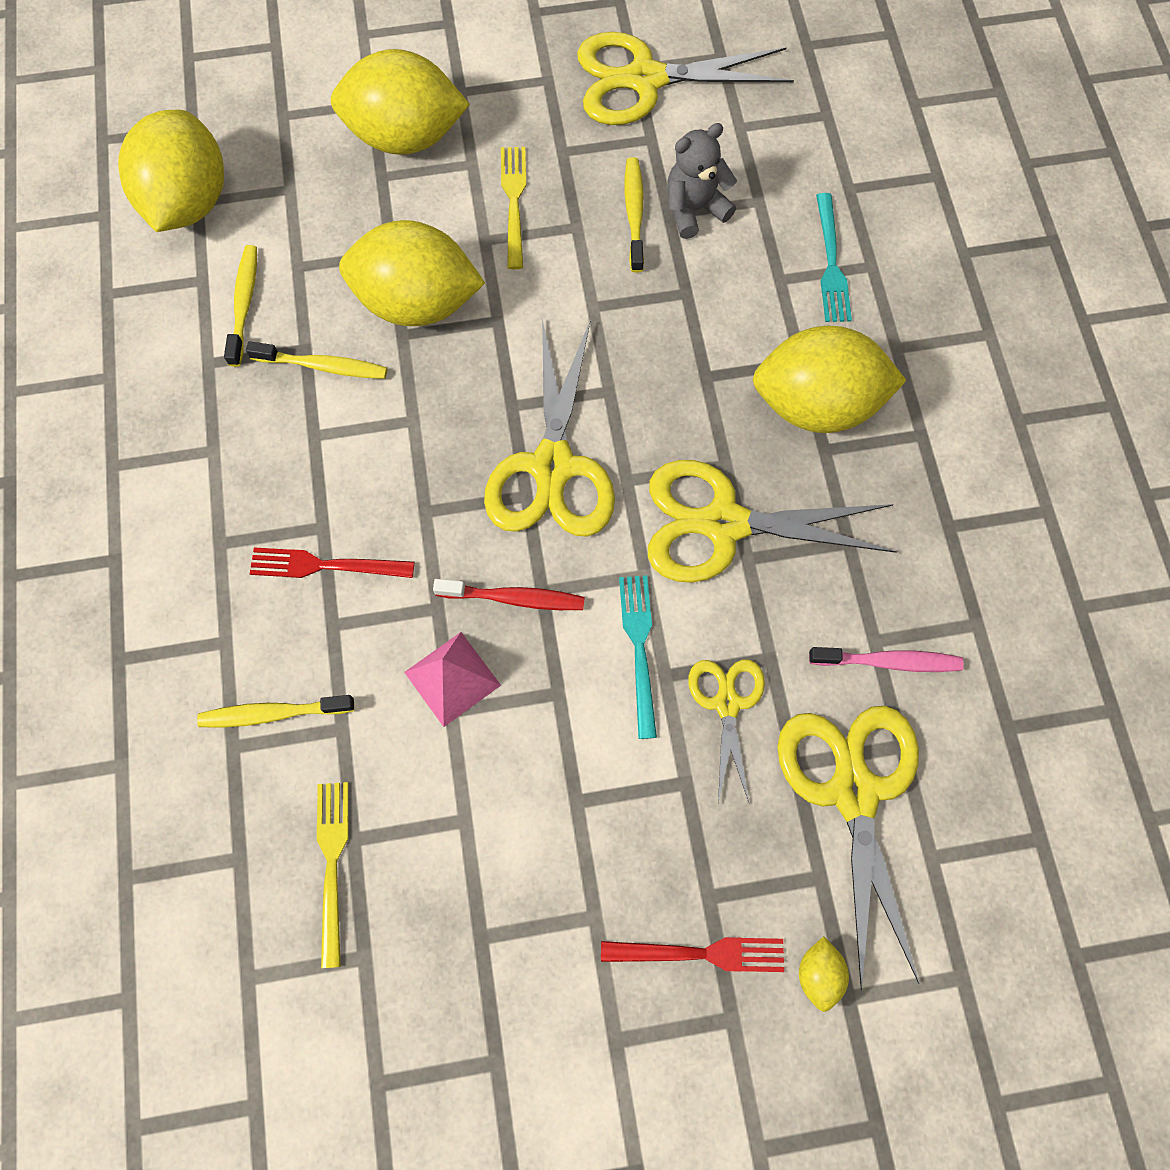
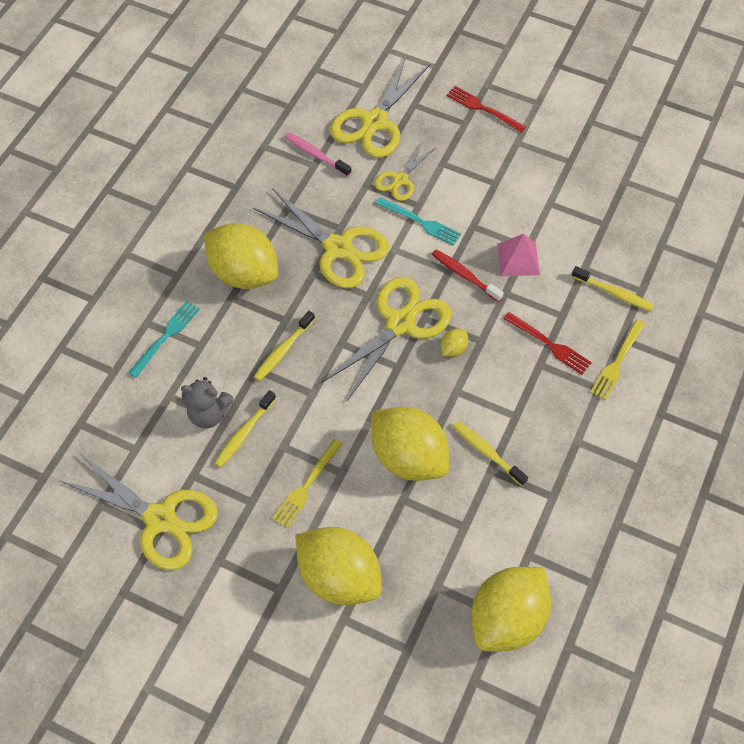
camera: 145 degrees left, 10 degrees down
yellow toothbrush [224,245,257,367] -> yellow toothbrush moved to [254,311,315,381]
yellow fork [317,782,348,968] -> yellow fork moved to [590,320,645,401]
turquoise fork [619,575,657,739] -> turquoise fork turned 90 degrees counterclockwise [375,197,461,246]
yellow lemon [799,937,849,1012] -> yellow lemon moved to [441,329,468,357]

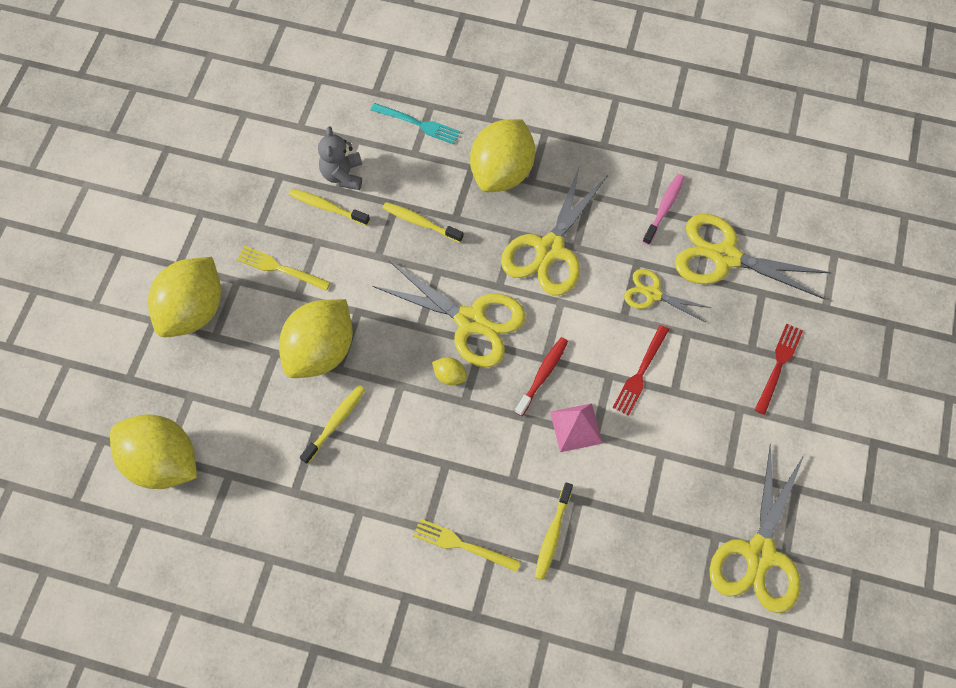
camera: 80 degrees right, 5 degrees up
yellow scissors [60,453,218,570] -> yellow scissors moved to [709,443,804,613]
turquoise fork [375,197,461,246] -> none
red fork [503,312,592,375] -> red fork moved to [613,325,669,416]

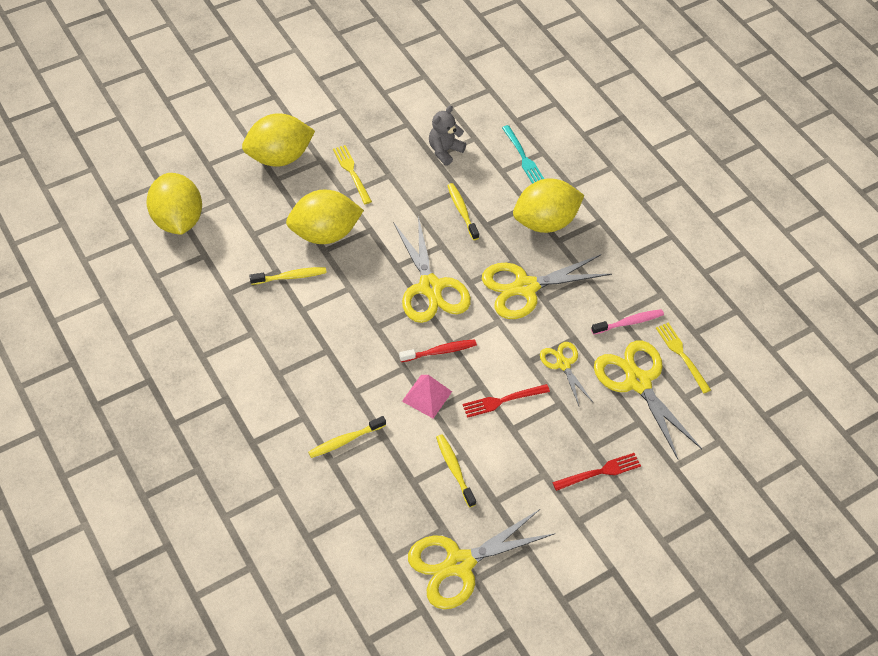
camera: 40 degrees right, 10 degrees down
yellow toothbrush [289,189,370,226] -> yellow toothbrush moved to [436,434,476,508]
yellow fork [413,519,521,572] -> yellow fork moved to [656,323,711,393]
yellow lemon [432,357,467,385] -> none

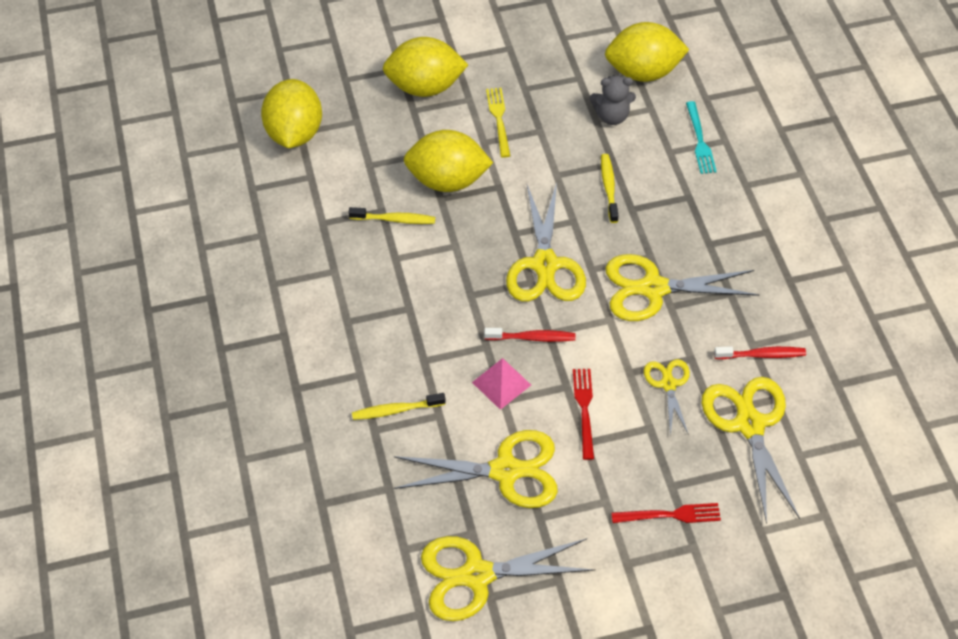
camera: 20 degrees right, 0 degrees up
grey teddy bear [429,105,466,166] -> grey teddy bear turned 150 degrees counterclockwise [590,75,636,125]
yellow toothbrush [436,434,476,508] -> yellow scissors [394,430,558,508]
red fork [462,384,550,418] -> red fork turned 90 degrees clockwise [573,369,594,460]
yellow lemon [513,178,584,233] -> yellow lemon moved to [605,22,690,82]
pink toothbrush [591,309,664,335] -> red toothbrush [714,346,806,359]
yellow fork [656,323,711,393] -> none

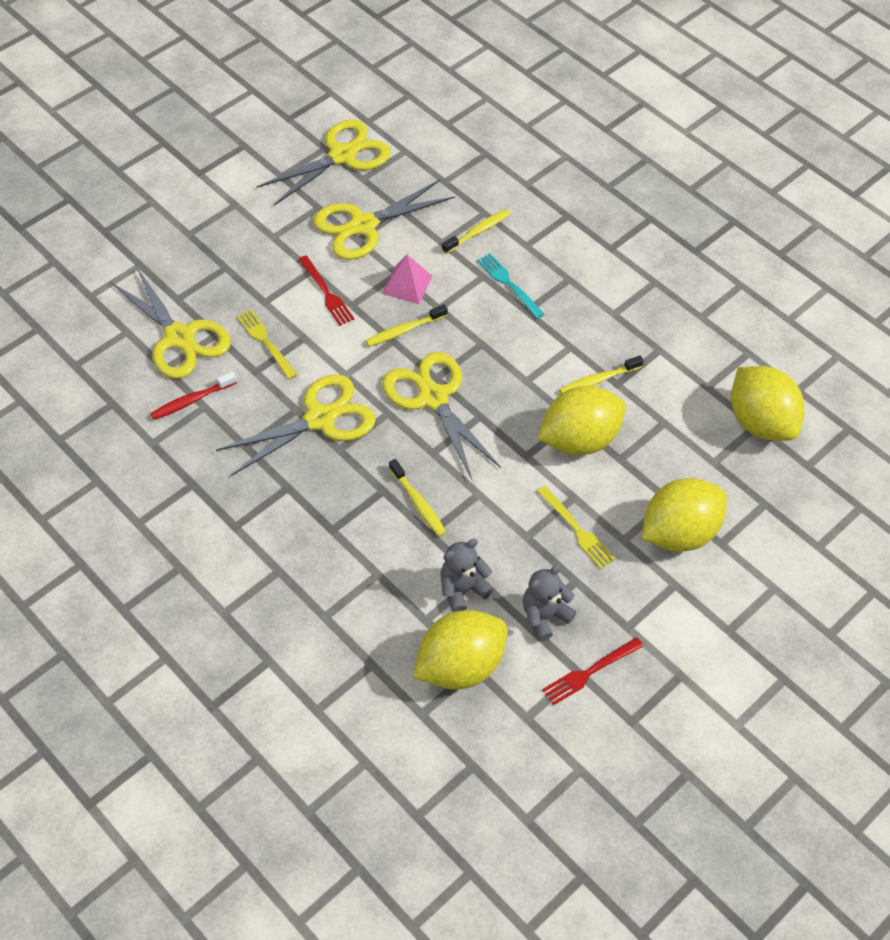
camera: 150 degrees right, 0 degrees up
red toothbrush [484,328,576,342] -> yellow toothbrush [366,304,448,347]
red fork [611,503,721,523] -> red fork moved to [542,637,643,705]
yellow scissors [644,359,690,436] -> yellow fork [236,309,298,379]
turquoise fork [686,101,717,174] -> turquoise fork moved to [477,253,544,319]
none -> grey teddy bear [523,565,576,641]

